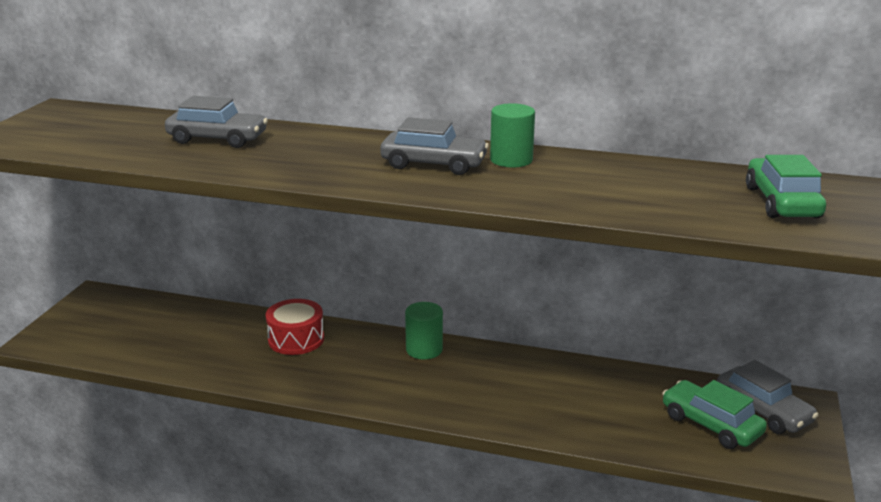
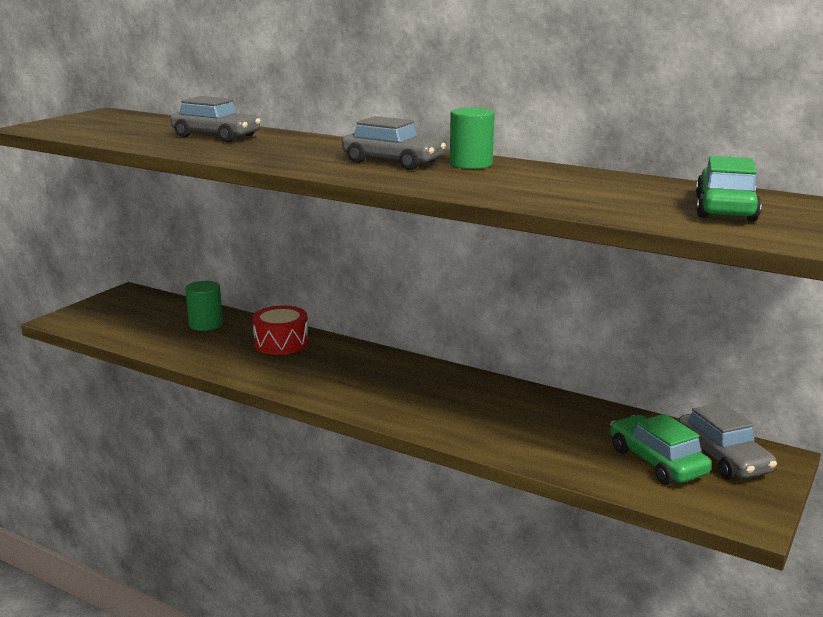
camera: 15 degrees right, 5 degrees down
green cylinder [405,302,443,359] -> green cylinder moved to [185,281,223,331]

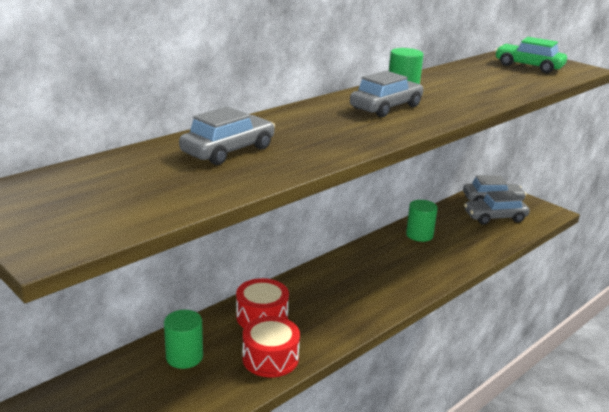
camera: 75 degrees left, 5 degrees up
green car [610,414,712,485] -> grey car [464,190,530,225]
none -> red drum [243,316,300,377]
none -> green cylinder [406,200,438,242]

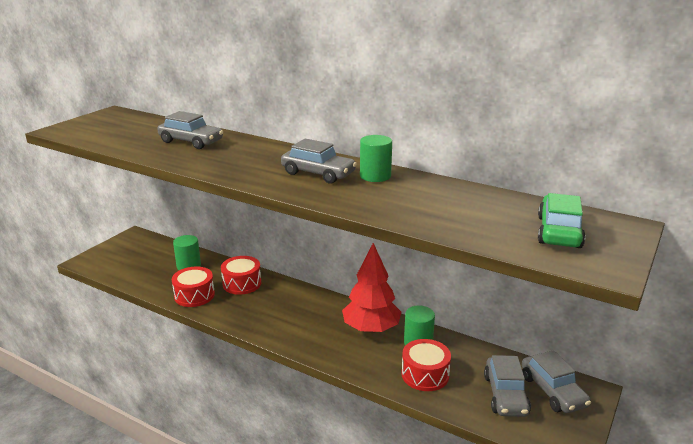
camera: 75 degrees right, 0 degrees up
grey car [464,190,530,225] -> grey car turned 150 degrees counterclockwise [484,355,531,417]
none -> red tree [342,243,401,333]
none -> red drum [401,339,451,391]

